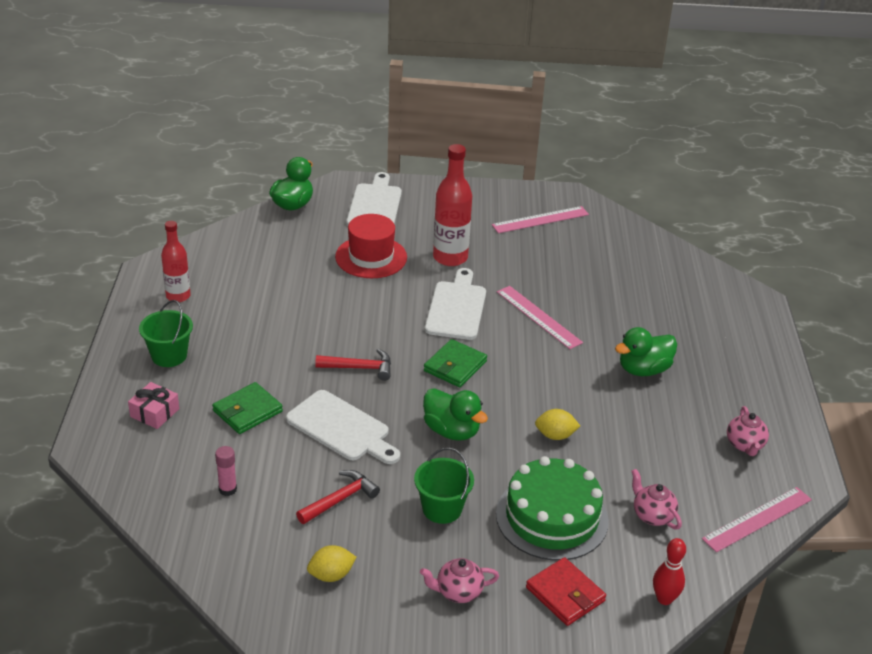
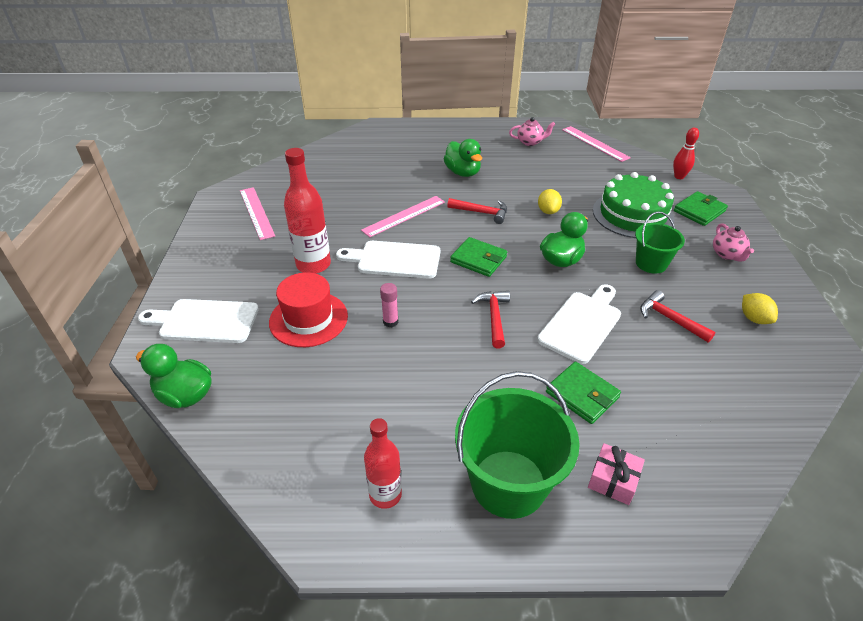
camera: 90 degrees left, 5 degrees up
green bucket [139,300,193,367] -> green bucket [455,371,580,519], size x1.73
pink glue stick [215,446,237,496] -> pink glue stick moved to [380,283,398,327]
red wallet [526,557,606,626] -> green wallet [674,191,728,226]
pink teapot [632,469,682,529] -> none
none -> red hammer [447,198,507,224]

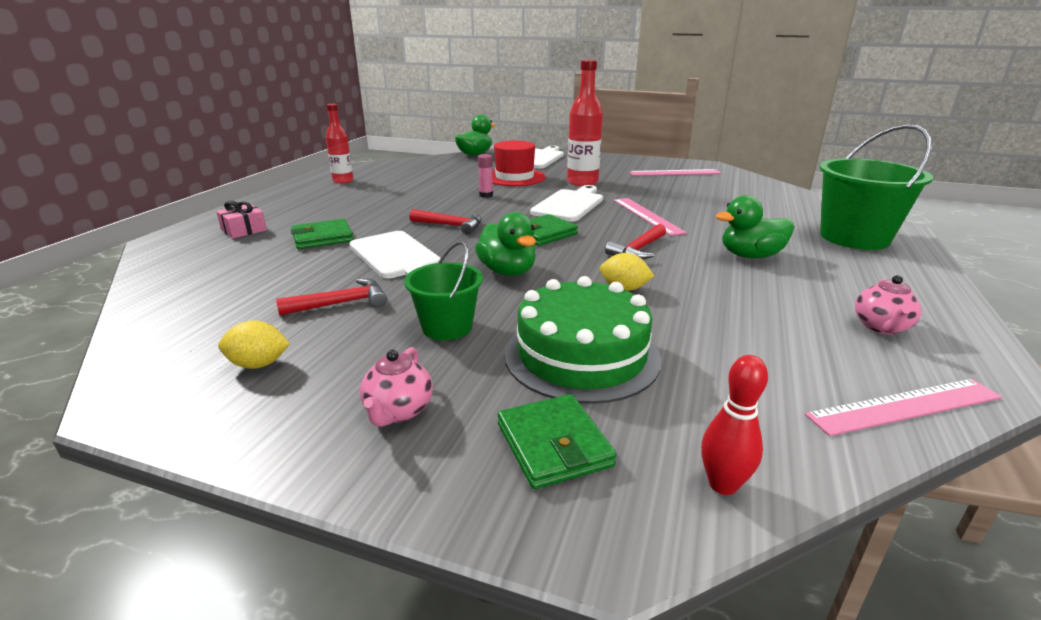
camera: 110 degrees right, 15 degrees down
green bucket [455,371,580,519] -> green bucket moved to [820,124,933,250]
pink teapot [713,223,754,262] -> pink teapot turned 90 degrees counterclockwise [360,347,433,427]

